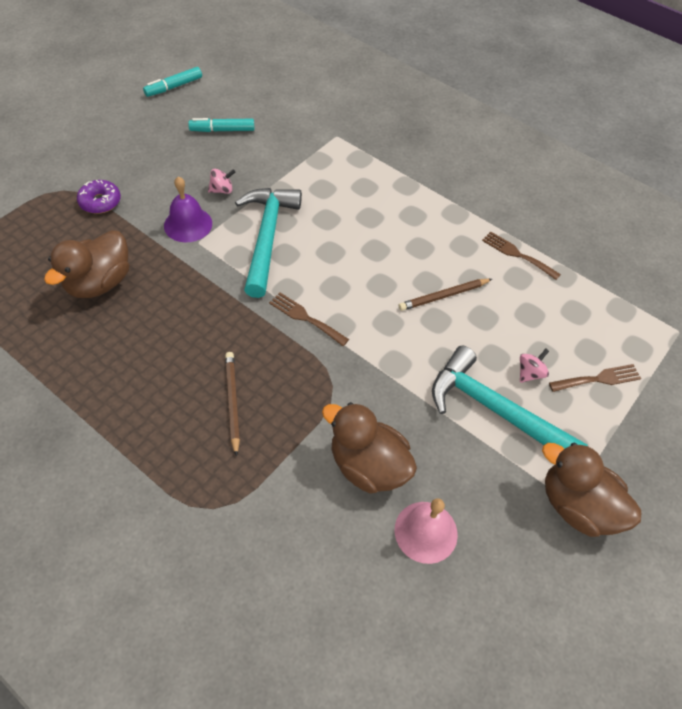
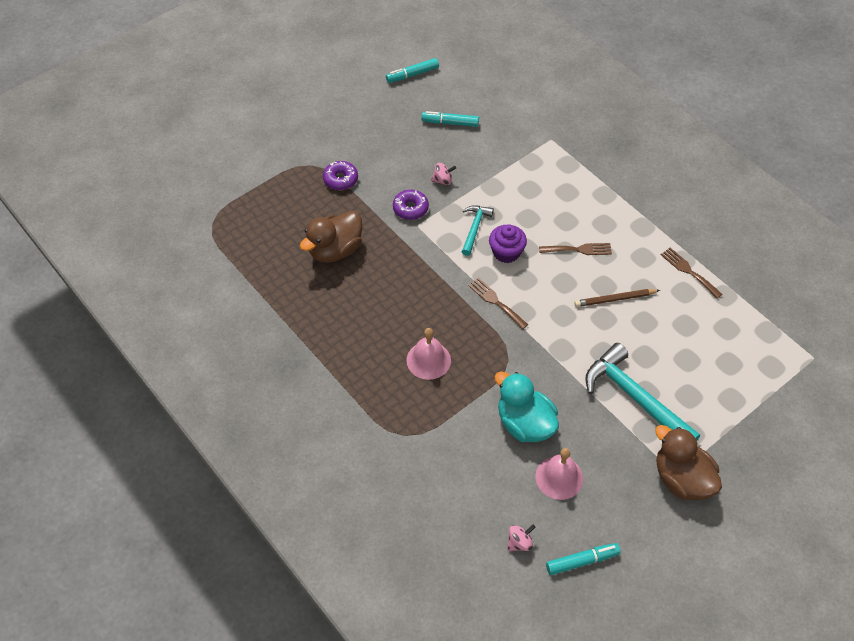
camera: 15 degrees right, 0 degrees up
purple bell [164,176,212,242] -> purple donut [393,190,429,220]
brown pencil [225,352,240,457] -> pink bell [406,328,451,380]
turquoise hammer [235,188,302,298] -> turquoise hammer [462,205,494,256], size x0.53
brown duck [322,402,417,494] -> turquoise duck [495,371,559,442]
pink spinning top [520,349,549,383] -> pink spinning top moved to [507,525,535,551]
brown fork [549,364,641,392] -> brown fork moved to [539,243,612,255]
none -> purple cupcake [489,224,527,263]
none -> turquoise marker [546,543,621,575]

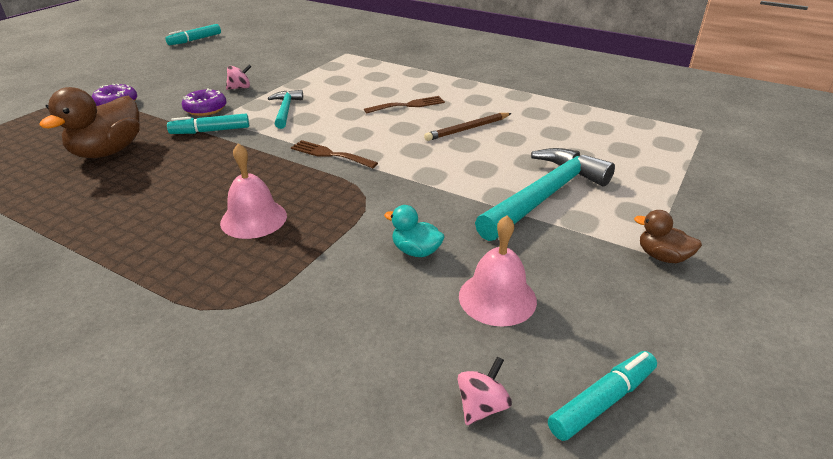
camera: 20 degrees left, 20 degrees down
turquoise marker [421,111,479,127] -> turquoise marker moved to [167,114,249,134]
purple cupcake [489,224,527,263] -> none
turquoise duck [495,371,559,442] -> turquoise duck [384,205,445,257], size x0.52
turquoise hammer [585,343,700,440] -> turquoise hammer turned 105 degrees clockwise [475,148,615,241]
brown duck [655,425,722,500] -> brown duck [634,210,702,263], size x0.52
brown fork [661,248,722,299] -> none

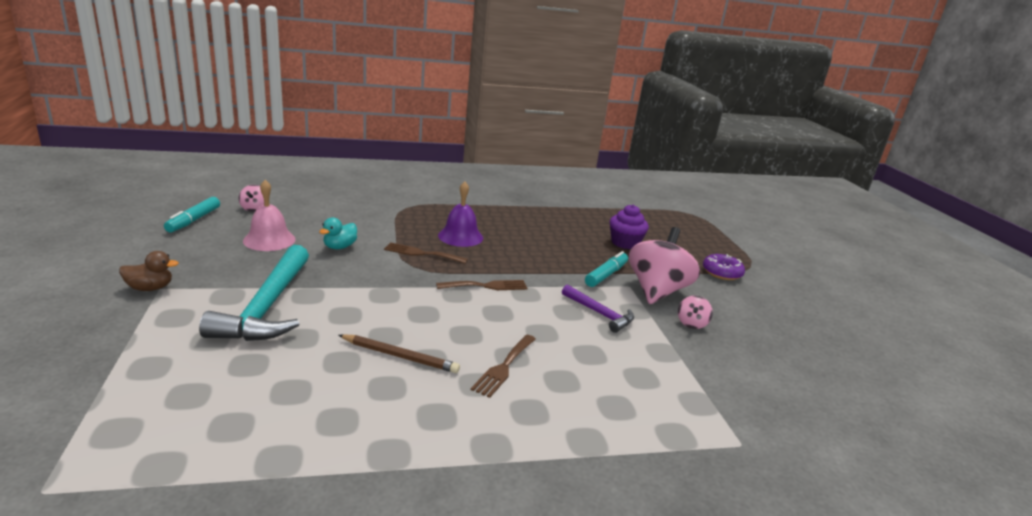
camera: 135 degrees right, 10 degrees down
brown duck [39,87,140,158] -> purple cupcake [610,205,649,249]
turquoise marker [165,24,221,45] -> none
purple donut [182,88,227,116] -> pink spinning top [629,227,700,304]
pink bell [220,143,287,239] -> purple bell [438,181,483,247]
turquoise hammer [268,90,303,129] -> purple hammer [562,284,634,333]
turquoise duck [384,205,445,257] -> turquoise duck turned 135 degrees clockwise [319,217,357,249]
brown pencil [424,113,512,141] -> brown pencil turned 90 degrees clockwise [339,334,460,373]
none -> brown fork [384,242,468,264]

